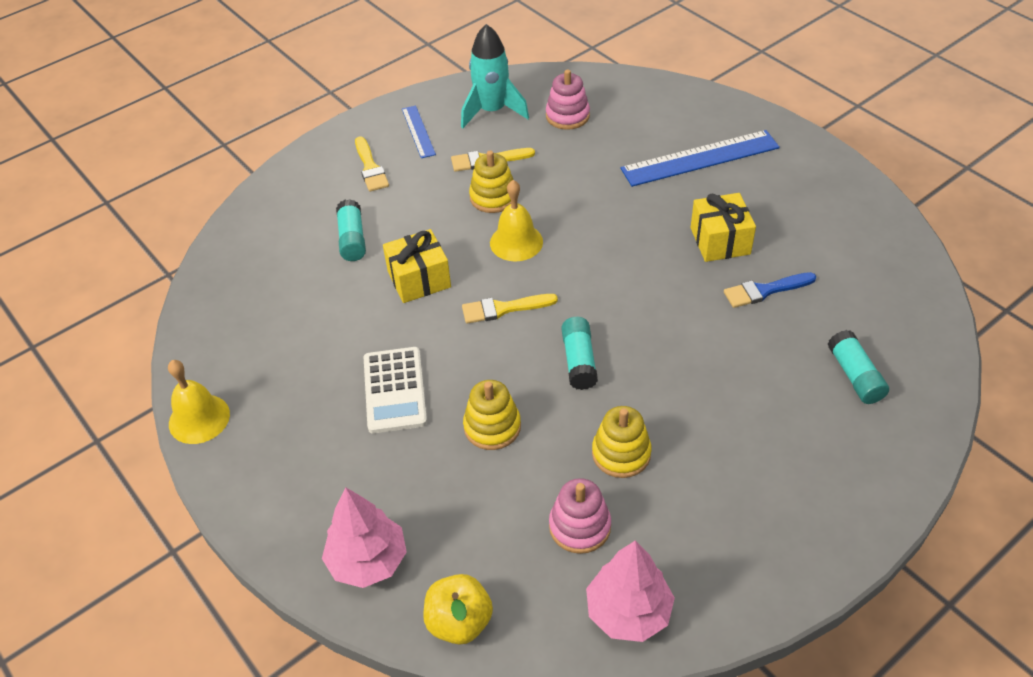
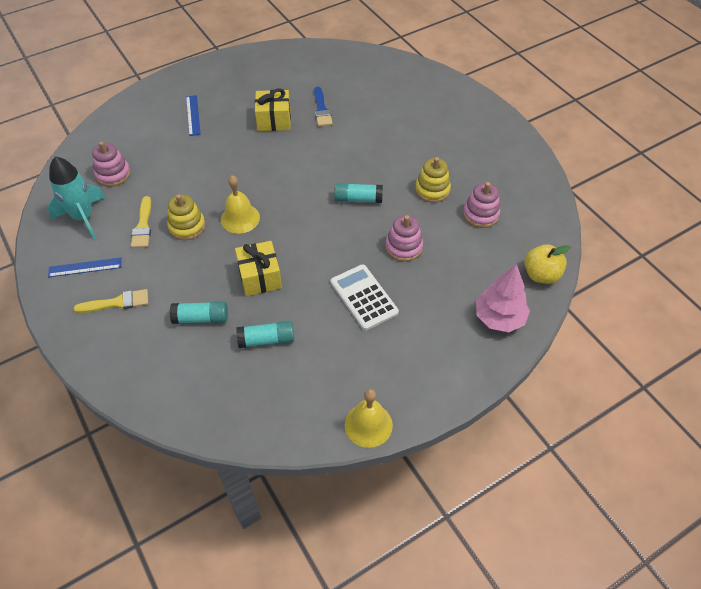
camera: 85 degrees left, 5 degrees up
white calculator [364,347,427,434] -> white calculator turned 120 degrees counterclockwise [331,264,399,331]
yellow brush [462,294,558,324] -> none
yellow stacking toy [463,380,521,450] -> pink stacking toy [385,215,423,262]
pink tree [586,540,675,642] -> none
blue ruler [620,130,780,187] -> blue ruler [186,95,201,136], size x0.54
turquoise glue stick [828,330,889,404] -> turquoise glue stick moved to [236,321,294,348]

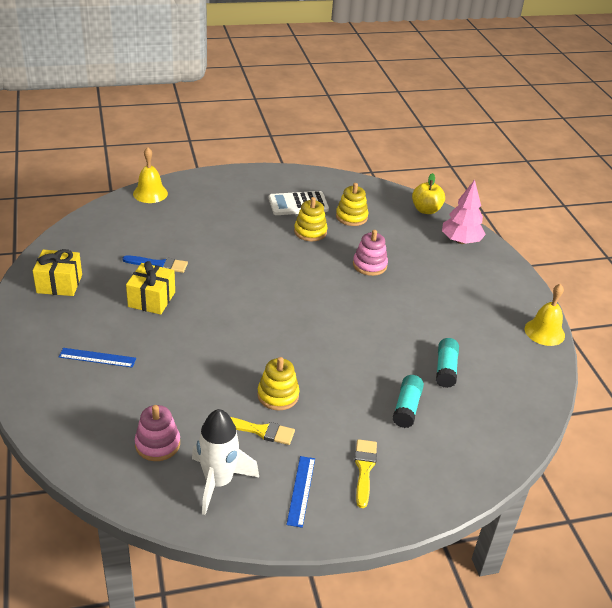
camera: 75 degrees left, 15 degrees down
turquoise rocket [48,156,106,239] -> white rocket [192,409,259,515]
yellow bell [221,175,260,234] -> yellow bell moved to [133,147,168,203]
yellow gift [235,241,282,296] -> yellow gift moved to [33,249,82,296]
white calculator [331,264,399,331] -> white calculator moved to [269,191,329,215]
turquoise glue stick [334,183,383,203] -> none
pink stacking toy [463,182,500,228] -> yellow stacking toy [336,183,368,226]

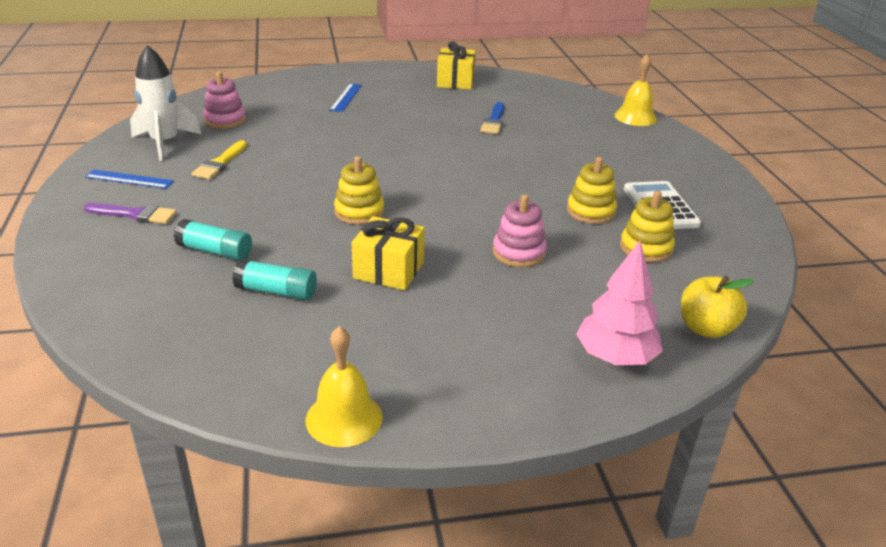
camera: 95 degrees right, 5 degrees down
yellow gift [126,261,175,315] -> yellow gift moved to [352,216,425,290]
yellow stacking toy [257,357,300,410] -> yellow stacking toy moved to [334,156,384,225]
yellow brush [355,439,377,508] -> purple brush [84,203,177,224]

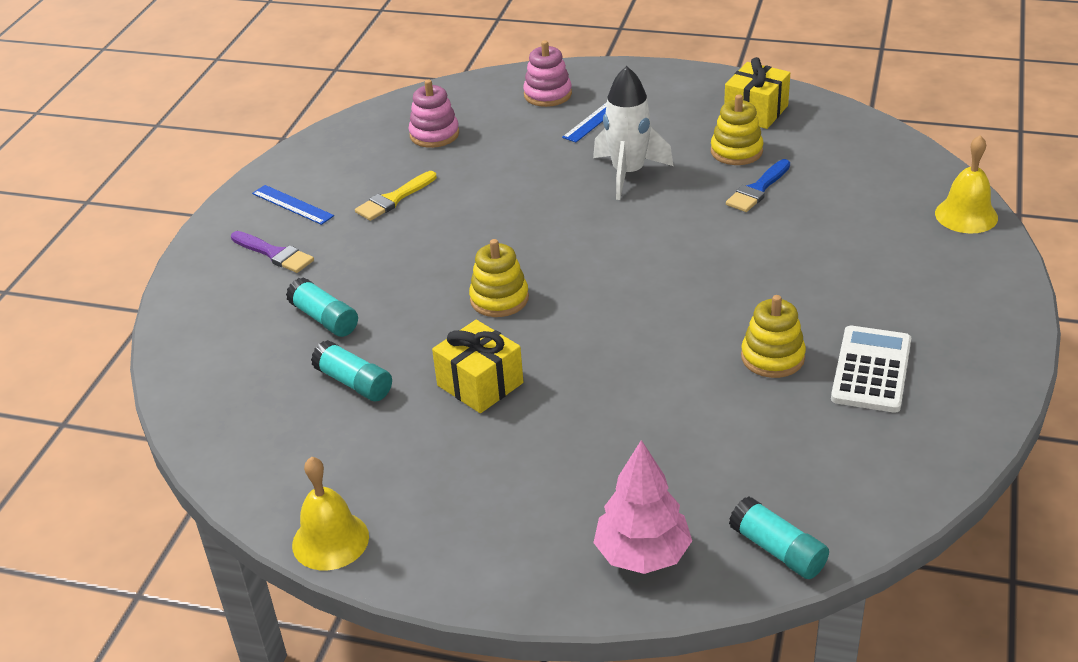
camera: 30 degrees right, 5 degrees up
white rocket [130,45,201,161] -> white rocket moved to [593,66,673,200]
pink stacking toy [493,194,547,267] -> pink stacking toy moved to [523,40,572,107]
yellow stacking toy [620,191,675,262] -> yellow stacking toy moved to [711,94,763,165]
yellow apple [681,276,754,338] -> turquoise glue stick [729,496,829,579]

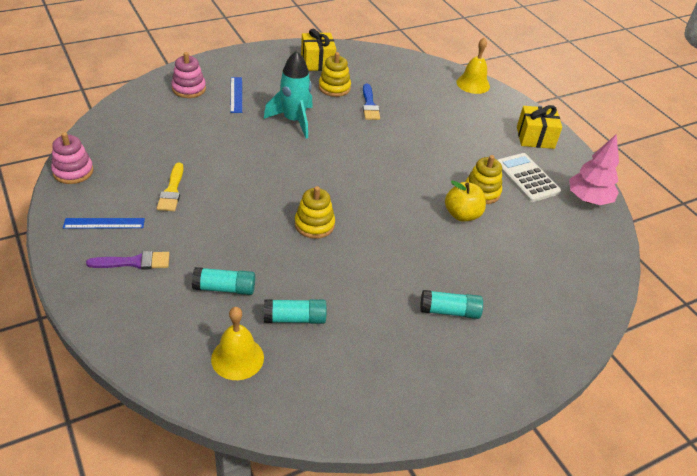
camera: 50 degrees left, 5 degrees up
yellow bell [292,457,369,570] -> yellow bell moved to [211,307,264,380]
pink stacking toy [409,80,459,148] -> pink stacking toy moved to [51,132,94,184]
yellow gift [432,320,523,413] -> yellow gift moved to [517,105,562,149]
white rocket [593,66,673,200] -> turquoise rocket [264,51,313,139]
pink tree [593,440,692,574] -> pink tree moved to [569,134,619,205]
turquoise glue stick [729,496,829,579] -> turquoise glue stick moved to [420,290,483,319]
none -> yellow apple [445,180,486,222]

